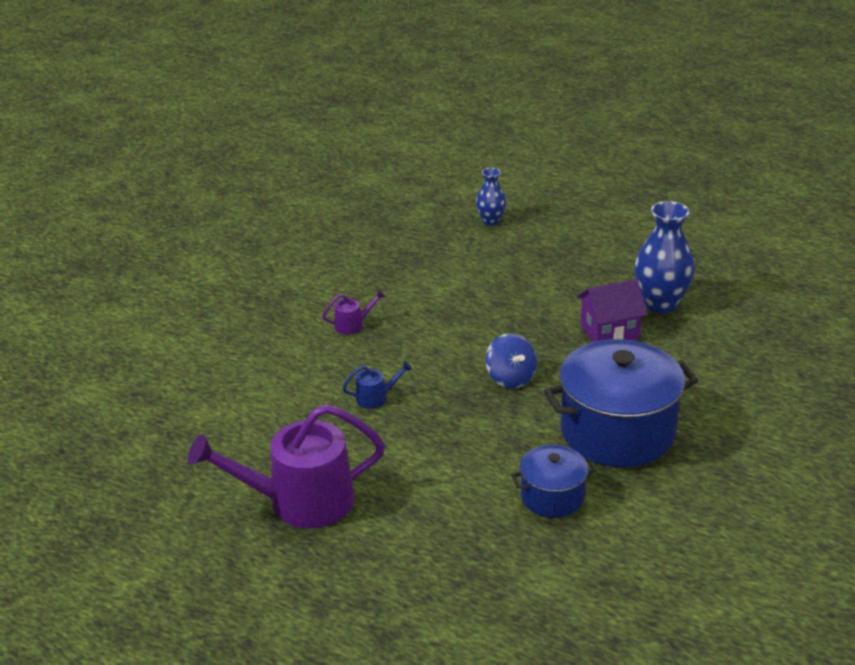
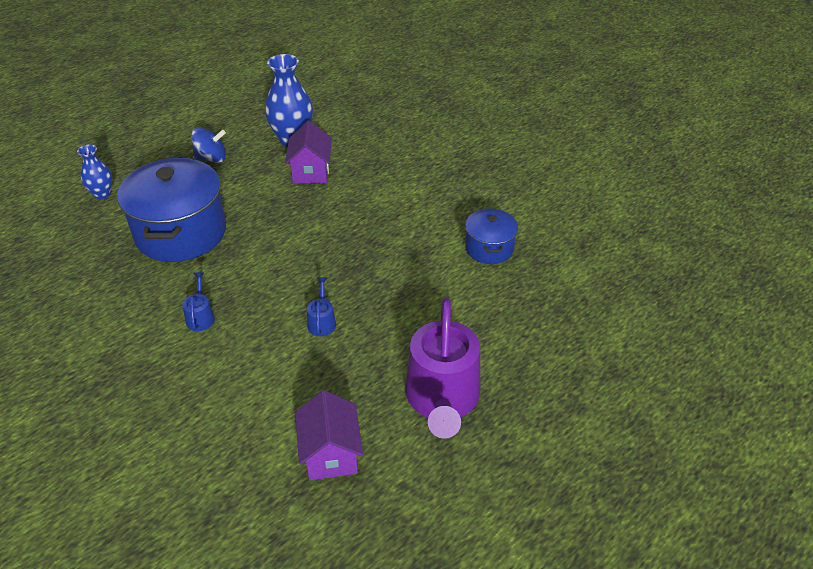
camera: 75 degrees left, 10 degrees up
purple watering can [322,289,385,335] -> blue watering can [182,272,215,331]
blue spinning top [486,334,537,388] -> blue spinning top moved to [191,127,226,163]
blue pot [544,339,698,467] -> blue pot moved to [117,158,226,262]
none -> purple house [295,390,363,480]

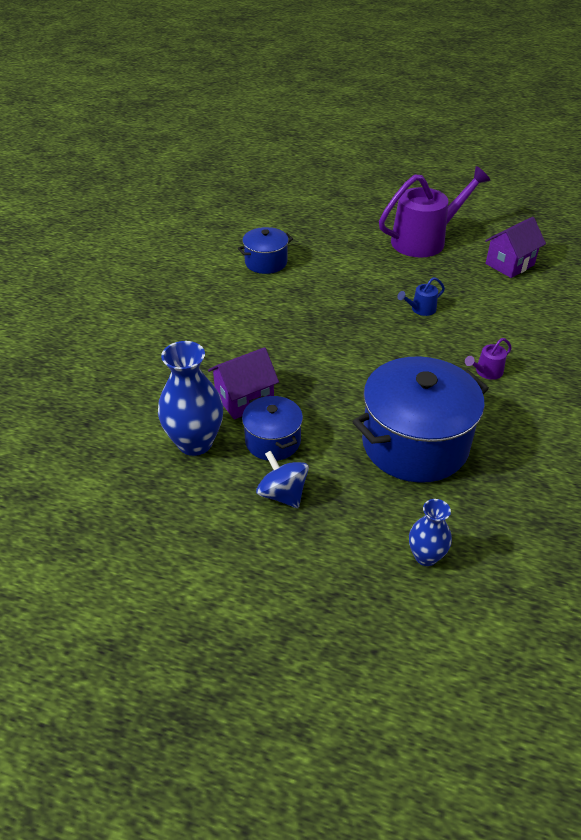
camera: 120 degrees left, 0 degrees up
blue watering can [182,272,215,331] -> purple watering can [465,338,512,380]
none -> blue pot [242,396,303,461]

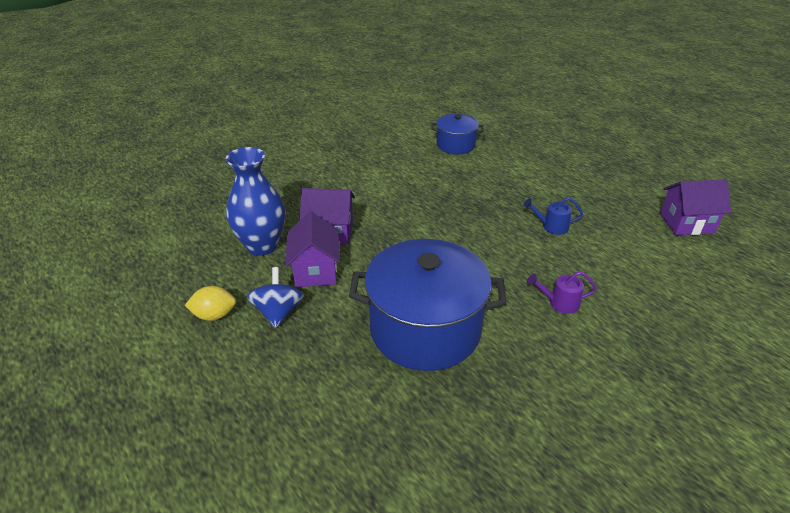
camera: 35 degrees right, 5 degrees down
blue pot [242,396,303,461] -> purple house [286,211,340,287]
purple watering can [379,166,490,258] -> none
blue vase [409,499,452,566] -> none
none -> yellow lemon [185,286,236,321]

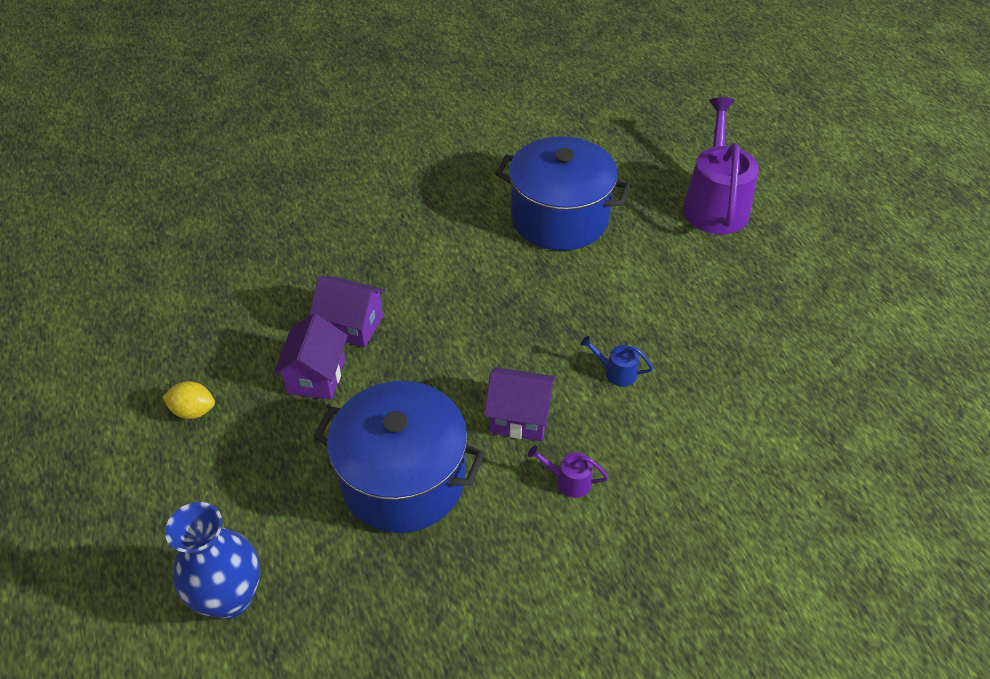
camera: 15 degrees right, 10 degrees up
blue vase [226,147,285,256] -> blue vase moved to [165,502,260,619]
blue spinning top [247,267,304,328] -> none
blue pot [431,114,484,154] -> blue pot [495,136,631,251], size x1.90
purple house [660,179,731,235] -> purple house moved to [484,367,556,441]
none -> purple watering can [683,97,759,234]

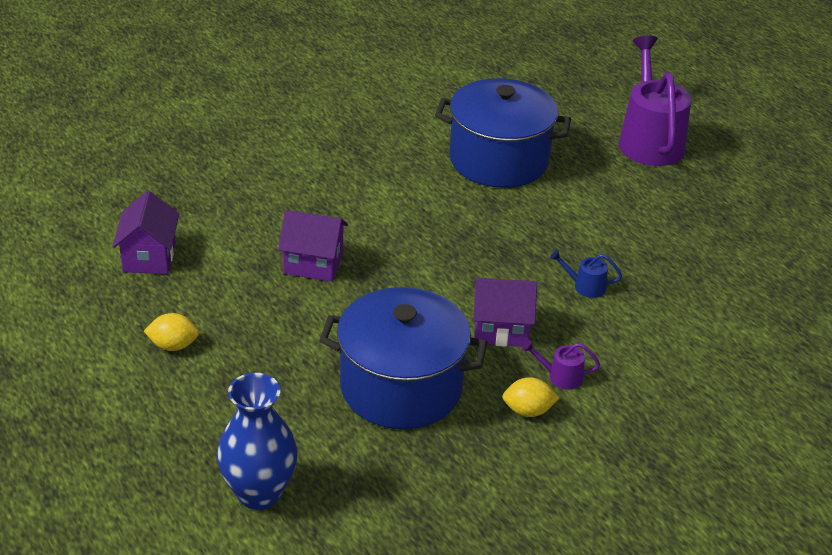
camera: 10 degrees left, 10 degrees down
purple house [273,313,348,400] -> purple house moved to [112,191,179,274]
none -> yellow lemon [502,377,560,417]

